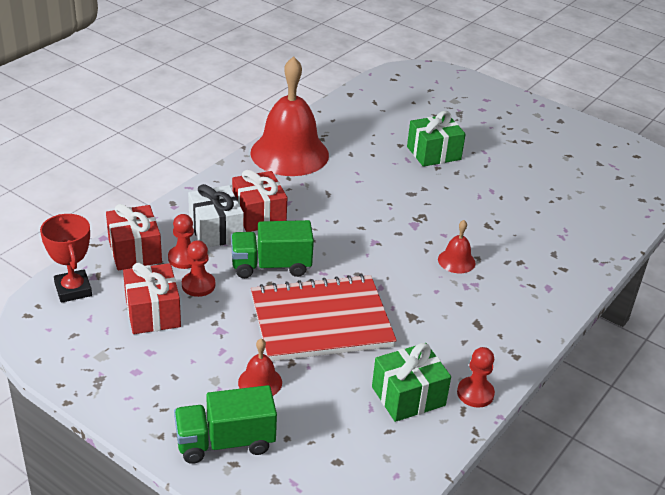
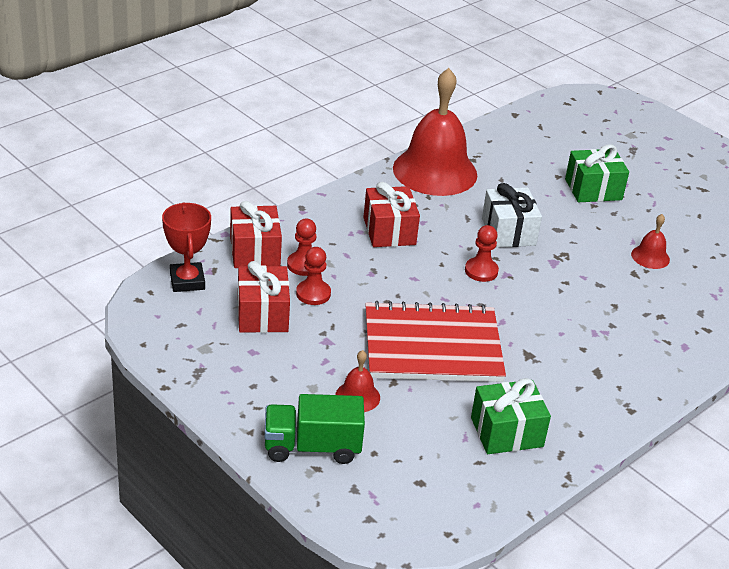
camera: 10 degrees right, 0 degrees up
white gift [188,184,244,248] -> white gift moved to [482,183,542,248]
green truck [231,220,314,278] -> none
red bell [438,220,476,273] -> red bell moved to [631,214,670,269]
red pawn [457,347,495,408] -> red pawn moved to [465,225,499,282]

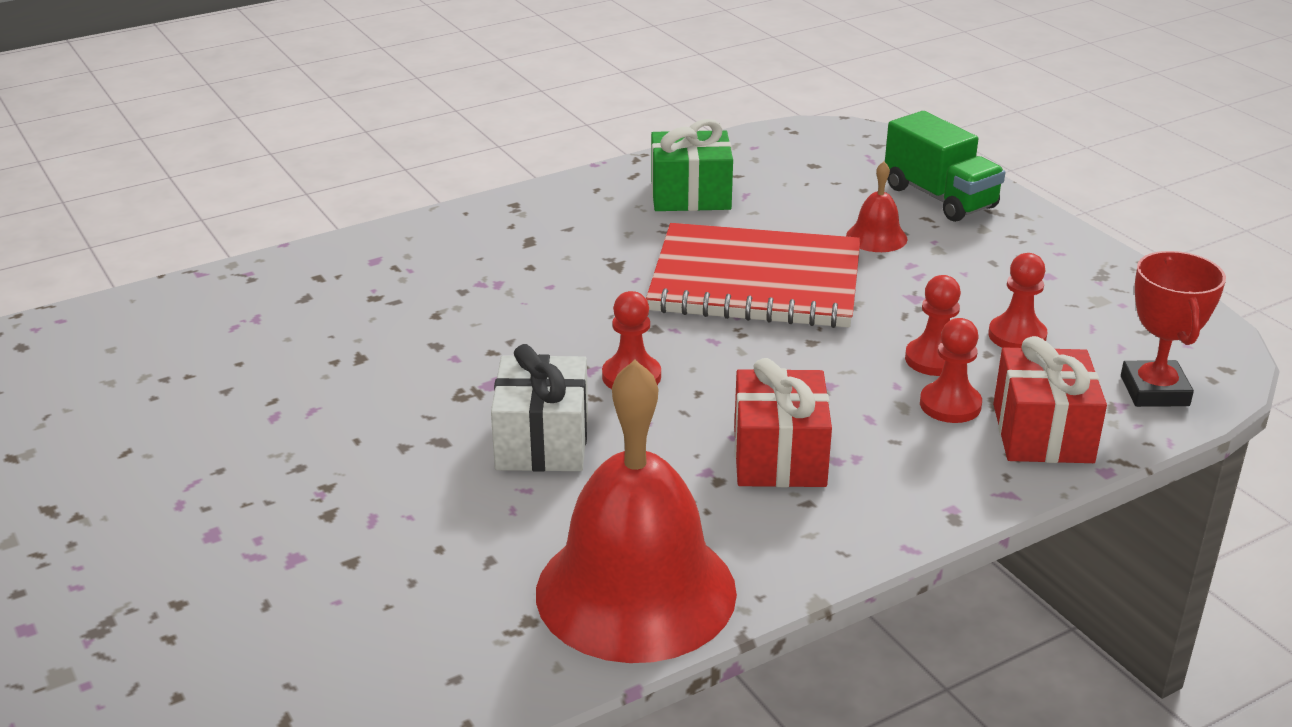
camera: 165 degrees left, 5 degrees down
red gift [238,261,290,333] -> red pawn [988,253,1047,348]
green truck [264,394,365,464] -> green truck turned 45 degrees clockwise [885,111,1005,222]
green gift [565,145,629,202] -> none
red bell [631,214,670,269] -> none

